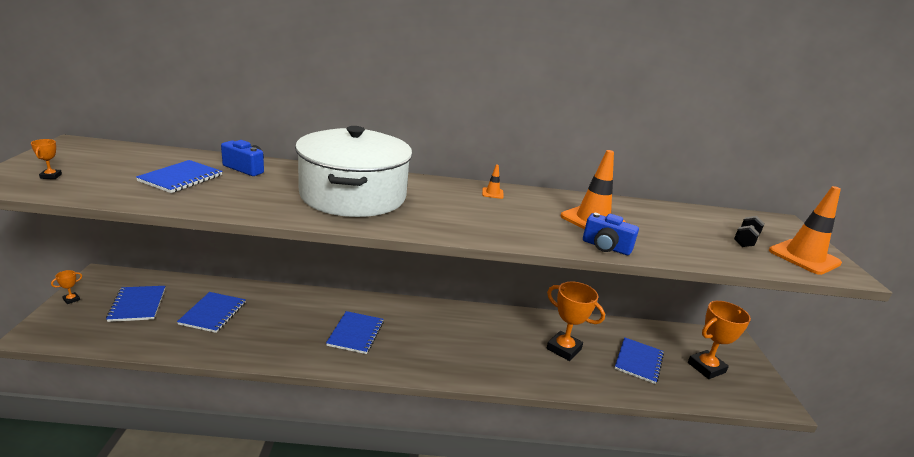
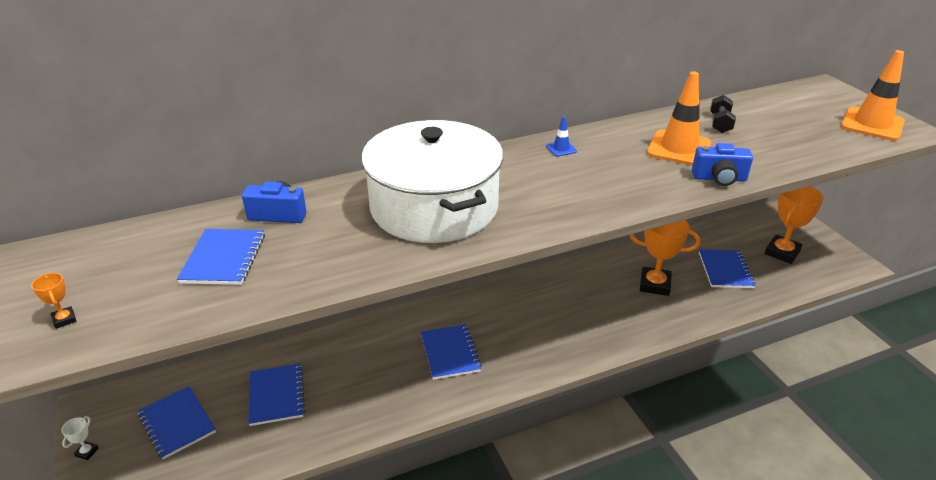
camera: 20 degrees left, 10 degrees up
orange trophy [51,270,82,304] -> white trophy [61,416,99,460]
orange traffic cone [482,164,504,199] -> blue traffic cone [546,116,577,157]
black dumbbell [734,216,765,247] -> black dumbbell moved to [710,95,736,133]

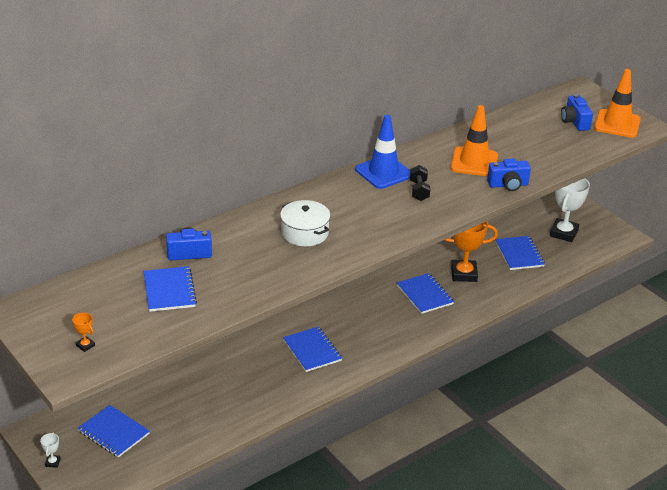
camera: 15 degrees left, 0 degrees up
blue notebook [248,364,305,426] -> blue notebook moved to [397,273,454,314]
white pot [361,120,503,243] -> white pot [280,200,330,246], size x0.48
blue traffic cone [546,116,577,157] -> blue traffic cone [355,115,410,189], size x2.26
black dumbbell [710,95,736,133] -> black dumbbell moved to [410,165,430,201]
orange trophy [765,186,824,264] -> white trophy [550,178,590,242]
none -> blue camera [561,94,593,131]

